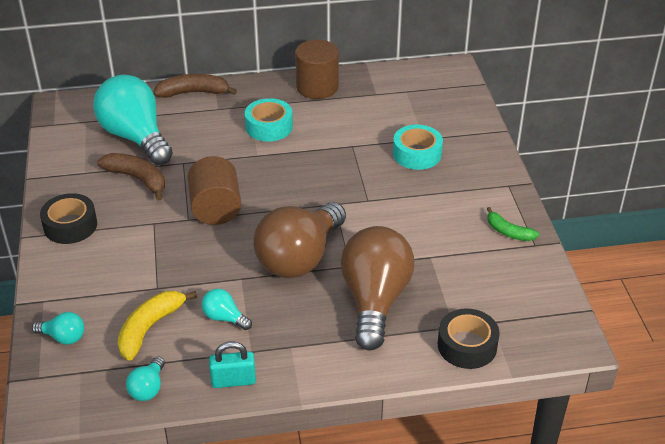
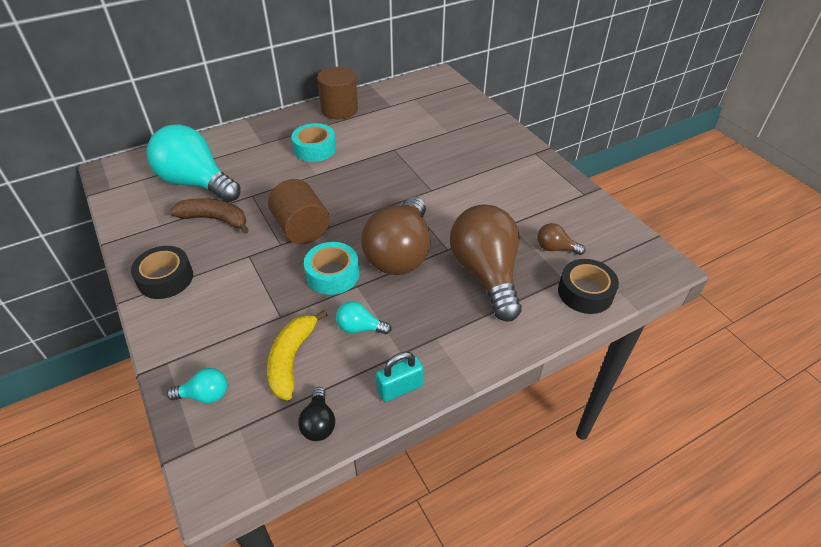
camera: 20 degrees left, 5 degrees up
turquoise light bulb [126,356,165,401] -> black light bulb [298,387,335,441]
brown banana [153,74,237,98] -> none
turquoise tape [393,125,443,170] -> turquoise tape moved to [304,242,359,295]
green banana [487,207,539,241] -> none
none -> brown light bulb [537,223,586,255]

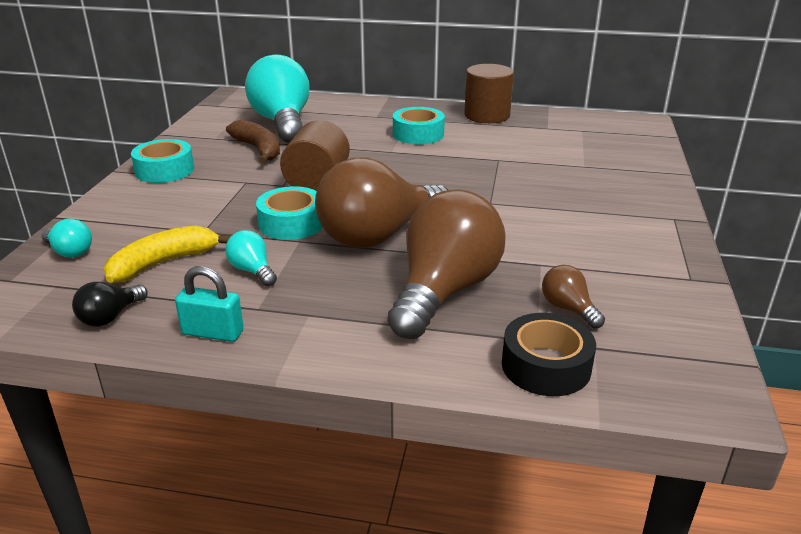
camera: 40 degrees right, 15 degrees down
black tape [131,246,193,299] -> turquoise tape [131,139,194,183]

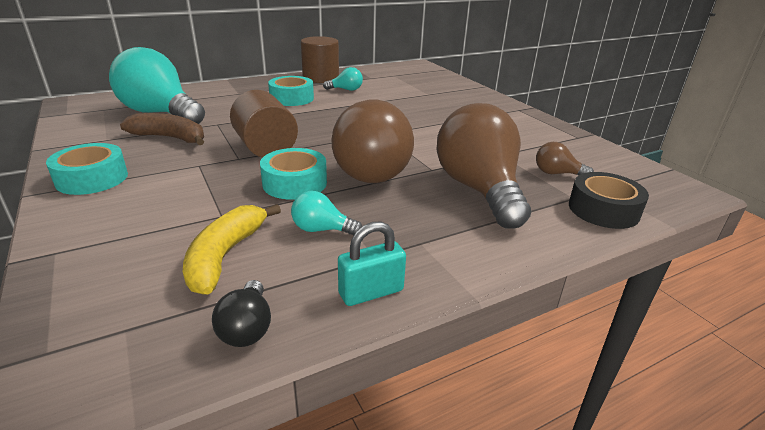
camera: 40 degrees left, 0 degrees up
turquoise light bulb [41,219,92,258] -> turquoise light bulb moved to [323,67,363,91]

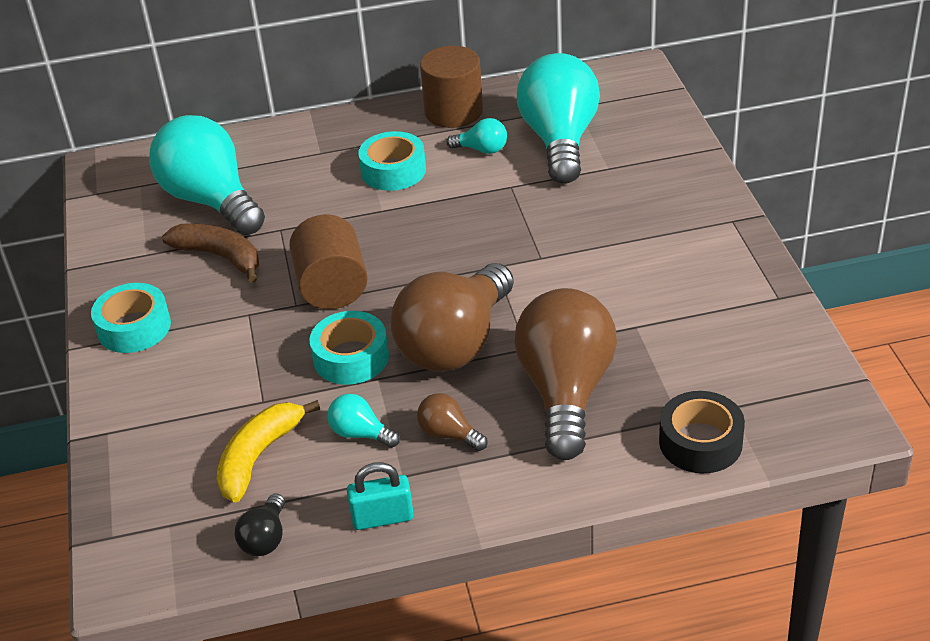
camera: 20 degrees right, 10 degrees up
brown light bulb [536,142,594,175] -> brown light bulb moved to [417,393,488,451]
none -> turquoise light bulb [517,53,600,184]

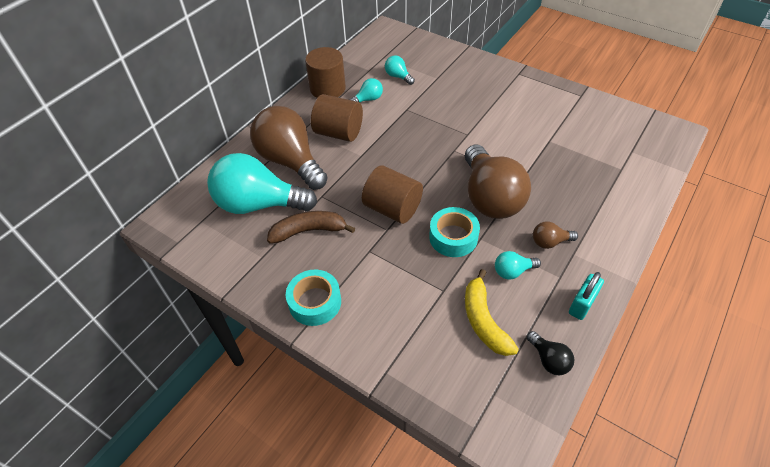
camera: 45 degrees left, 10 degrees up
turquoise tape [358,131,426,191] -> brown cylinder [311,94,363,142]
brown light bulb [514,288,617,460] -> brown light bulb moved to [250,106,328,190]
turquoise light bulb [517,53,600,184] -> turquoise light bulb [385,56,415,85], size x0.43
black tape [659,391,745,473] -> none

